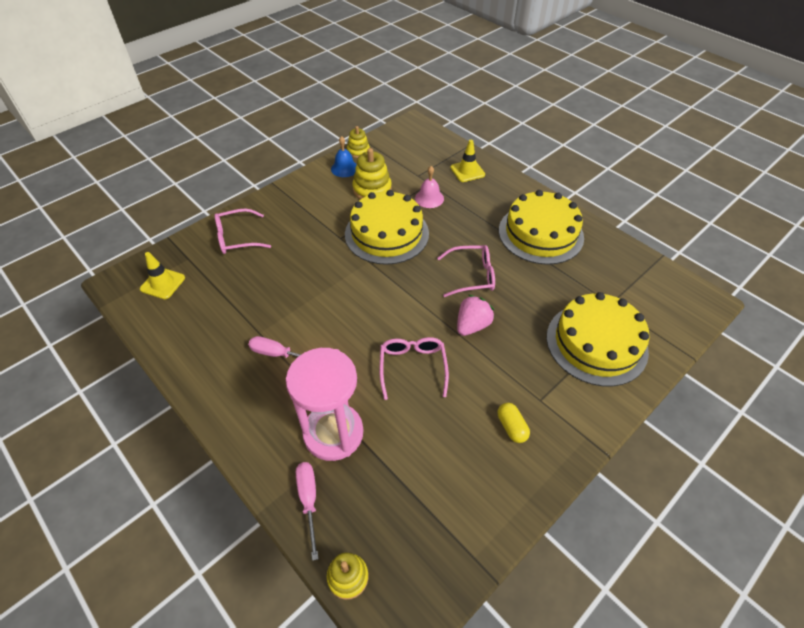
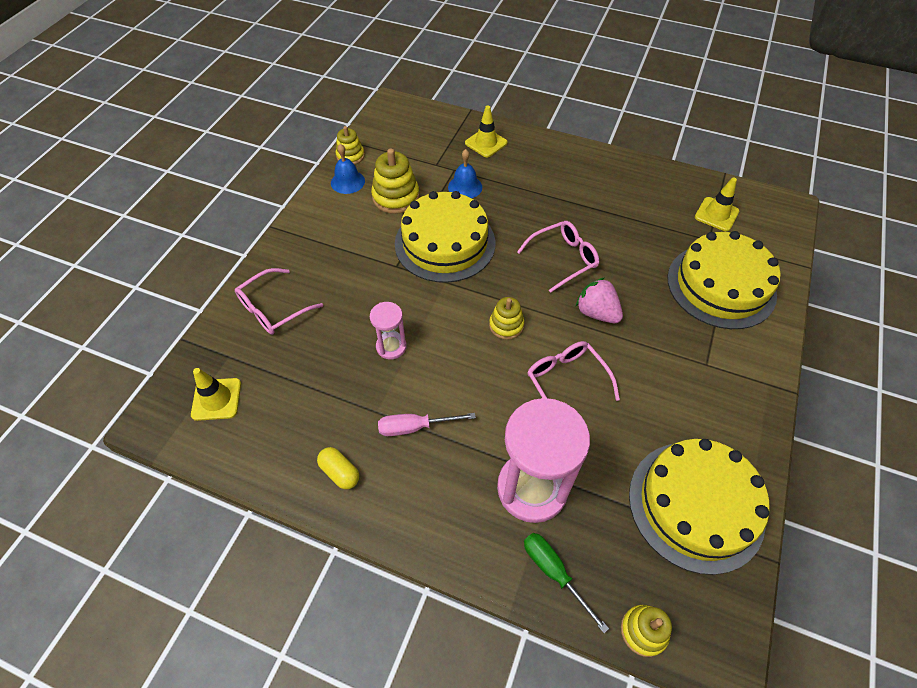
camera: 25 degrees left, 5 degrees up
pink screwdriver [296,462,319,561] -> green screwdriver [524,533,609,633]
pink bell [415,166,444,208] -> blue bell [448,149,482,198]
pink strawberry [457,295,494,336] -> pink strawberry turned 60 degrees counterclockwise [576,278,623,323]
yellow capsule [498,403,530,443] -> yellow capsule moved to [317,447,359,489]
yellow cake [499,190,584,265] -> yellow cake moved to [629,439,770,575]
none -> pink hourglass [370,302,407,360]
none -> yellow stacking toy [489,297,524,340]
none -> yellow traffic cone [695,178,739,231]

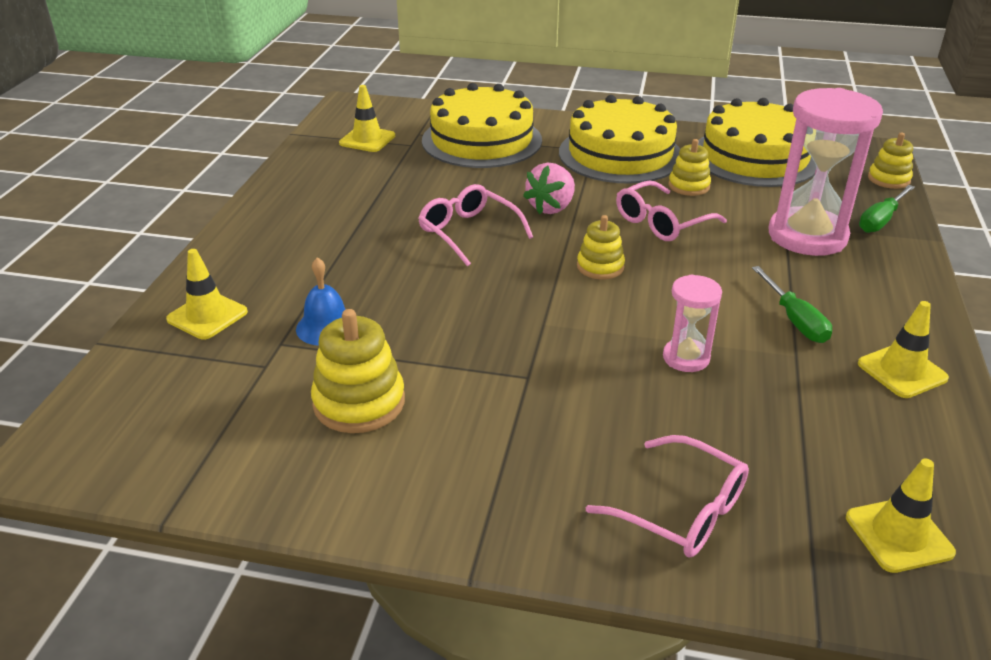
camera: 100 degrees left, 20 degrees down
yellow capsule [317,447,359,489] -> yellow traffic cone [858,301,949,398]
blue bell [331,144,365,194] -> none
yellow stacking toy [336,126,365,165] -> yellow stacking toy moved to [668,139,711,196]
pink screwdriver [378,413,476,436] -> green screwdriver [752,266,832,343]
yellow cake [395,191,495,283] -> yellow cake moved to [559,95,680,184]

